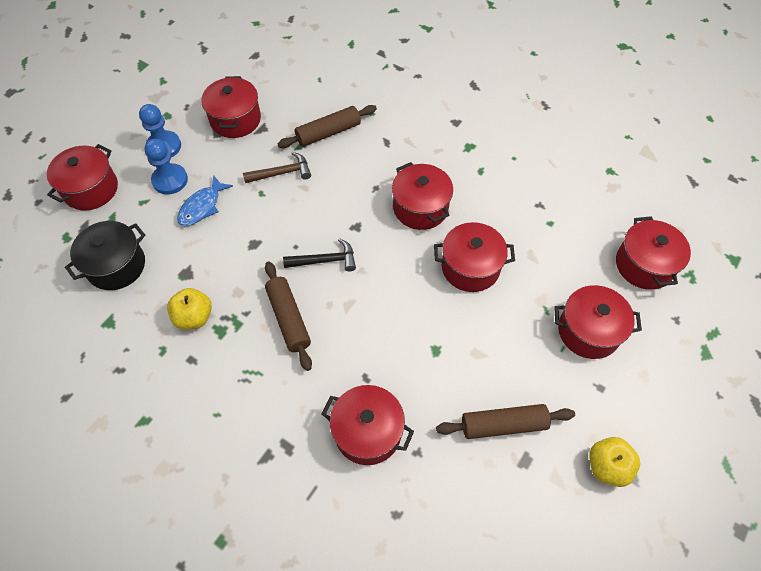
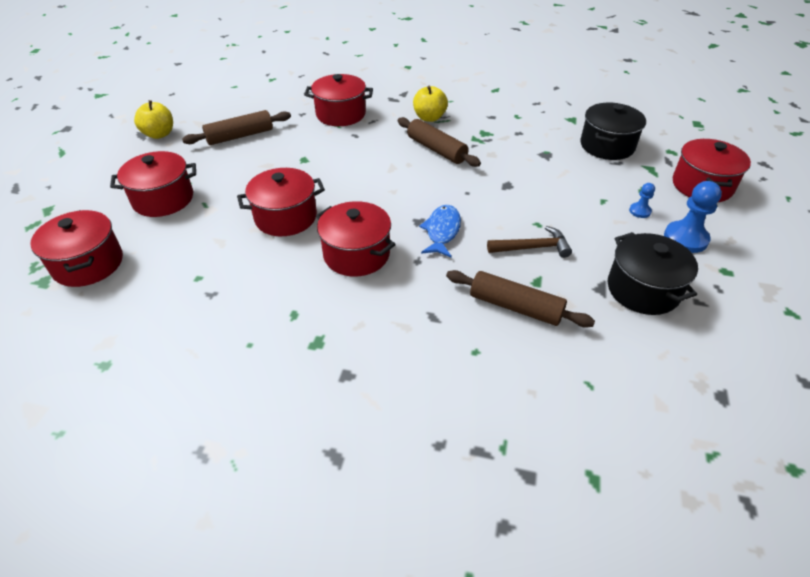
camera: 160 degrees right, 15 degrees down
blue pawn [144,139,188,195] -> blue pawn [629,183,655,218], size x0.52
yellow apple [167,288,212,330] -> yellow apple moved to [413,86,448,122]
blue fish [177,175,233,226] -> blue fish moved to [419,205,461,257]
red pot [201,76,261,138] -> black pot [608,232,698,315]
brown hammer [243,152,311,183] -> brown hammer turned 150 degrees counterclockwise [487,226,572,258]
brown rolling pin [278,105,377,148] -> brown rolling pin turned 75 degrees clockwise [446,270,595,328]
black hammer [283,238,356,271] -> none

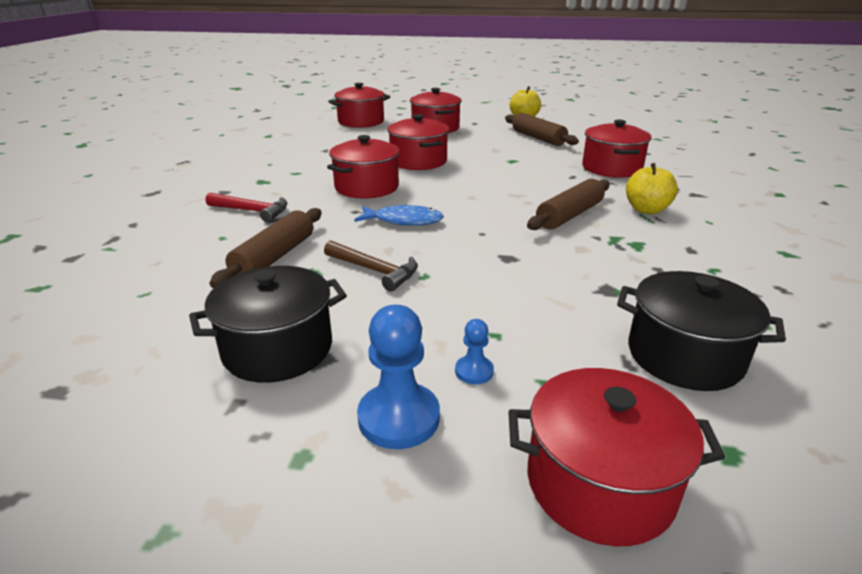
camera: 85 degrees right, 15 degrees down
brown hammer [487,226,572,258] -> brown hammer turned 45 degrees counterclockwise [324,240,418,291]
none -> red hammer [205,193,288,222]

